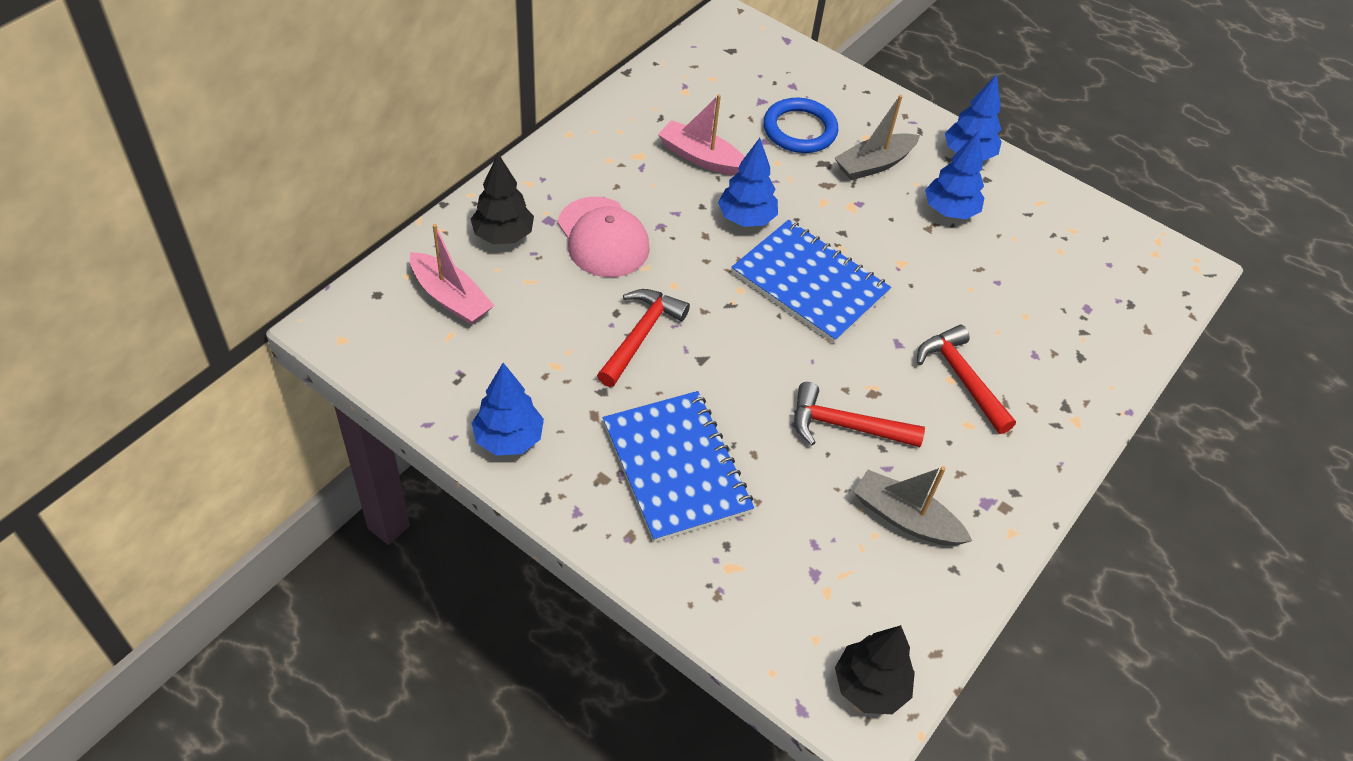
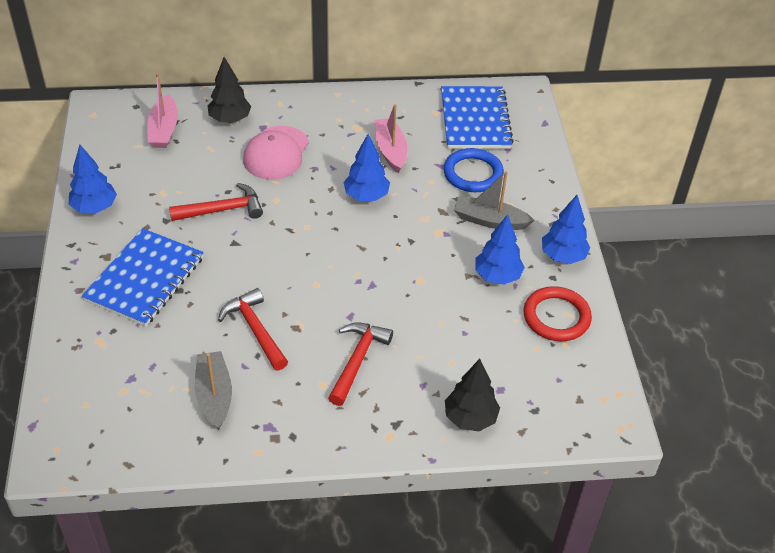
camera: 50 degrees right, 5 degrees down
blue notebook [731,220,891,343] -> blue notebook moved to [441,86,514,149]
black tree [835,625,915,714] -> black tree moved to [445,359,500,431]
none -> red ring [524,286,592,341]

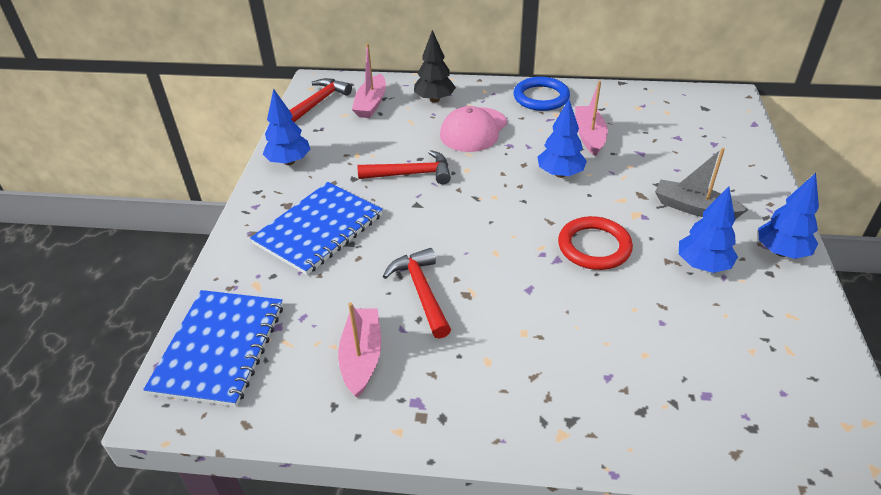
camera: 15 degrees right, 5 degrees down
grey boat [195,351,232,430] -> pink boat [338,302,381,398]
red hammer [328,322,393,406] -> red hammer moved to [289,78,352,122]
blue notebook [441,86,514,149] -> blue notebook moved to [143,290,283,407]
blue ring [443,148,504,192] -> blue ring moved to [514,77,570,111]
black tree [445,359,500,431] -> none
red ring [524,286,592,341] -> red ring moved to [558,216,633,270]

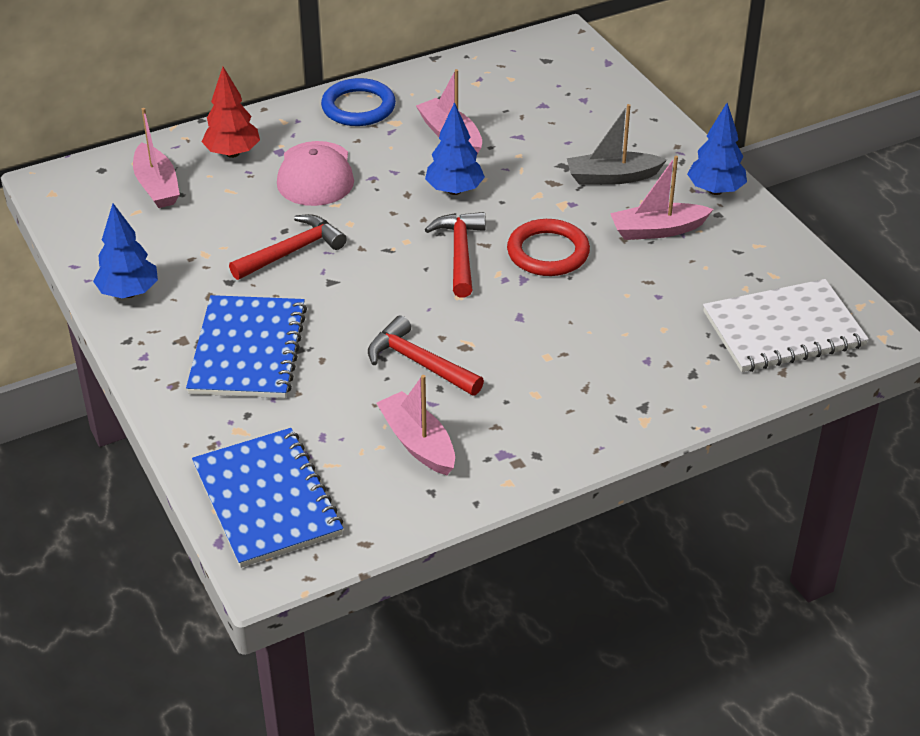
camera: 35 degrees left, 0 degrees up
red hammer [289,78,352,122] -> red hammer moved to [425,212,486,297]
black tree [414,30,456,103] -> red tree [202,67,260,158]
blue tree [679,187,738,273] -> pink boat [610,156,714,240]
none -> white notebook [703,279,869,372]

